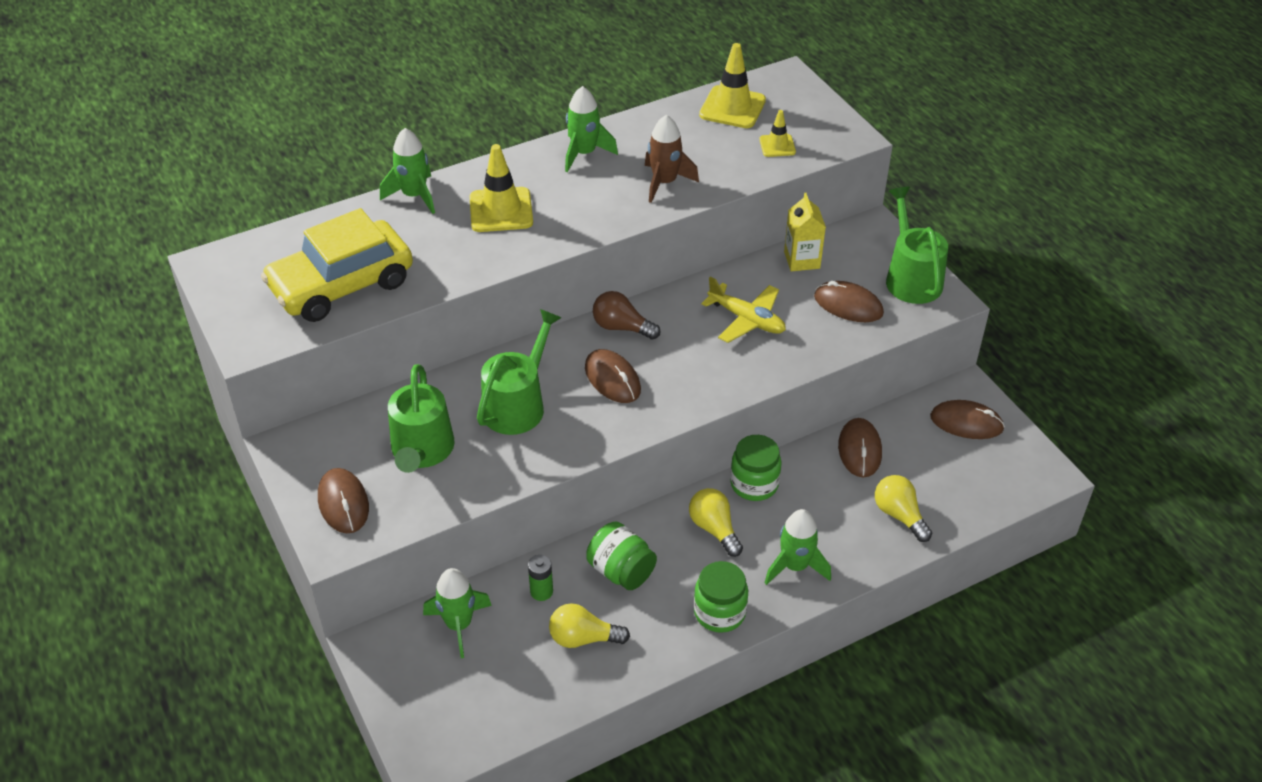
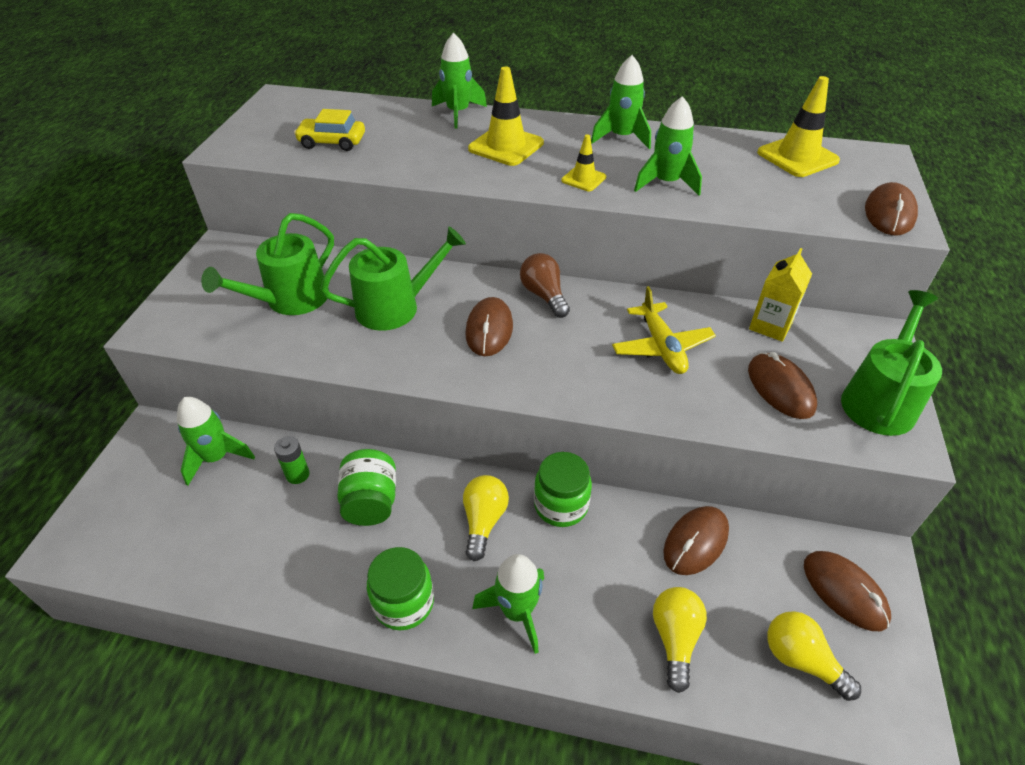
camera: 40 degrees right, 0 degrees up
yellow car [261,208,413,322] -> yellow car [294,109,365,151], size x0.51
brown mouse [318,468,369,533] -> brown mouse moved to [865,182,918,236]
yellow light bulb [549,603,630,648] -> yellow light bulb moved to [767,611,861,701]
brown rocket [645,115,699,203] -> green rocket [634,96,702,195]
yellow traffic cone [759,110,796,157] -> yellow traffic cone moved to [561,134,606,191]

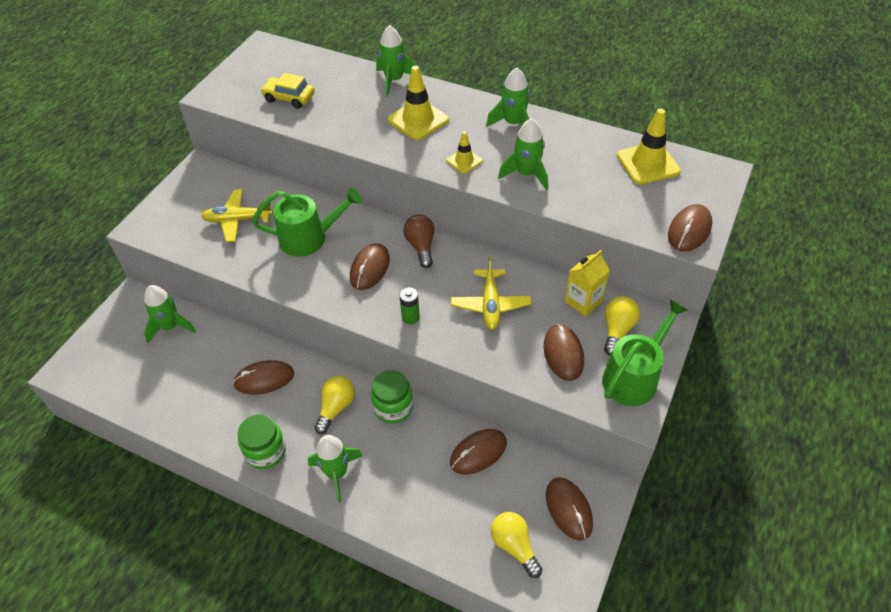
camera: 15 degrees right, 5 degrees up
green watering can [201,213,334,315] -> yellow plane [201,189,273,242]
green battery [274,436,310,484] -> green battery moved to [399,288,420,325]
green jar [337,449,396,526] -> brown mouse [233,360,294,394]
yellow light bulb [653,587,707,693] -> yellow light bulb moved to [604,296,640,356]

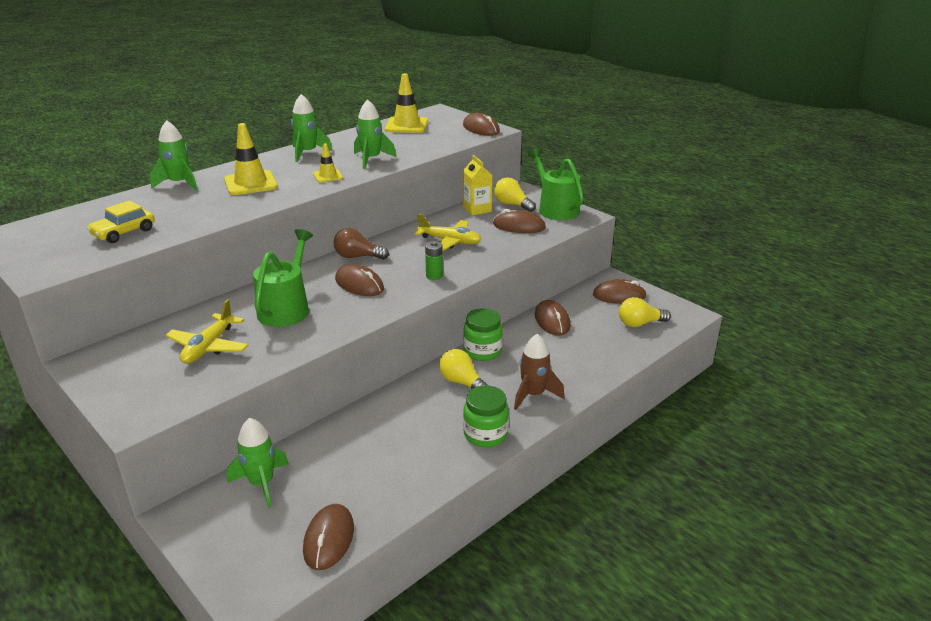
camera: 70 degrees left, 20 degrees down
brown mouse [233,360,294,394] -> brown mouse moved to [303,504,354,570]
green rocket [308,435,363,503] -> brown rocket [514,334,565,410]

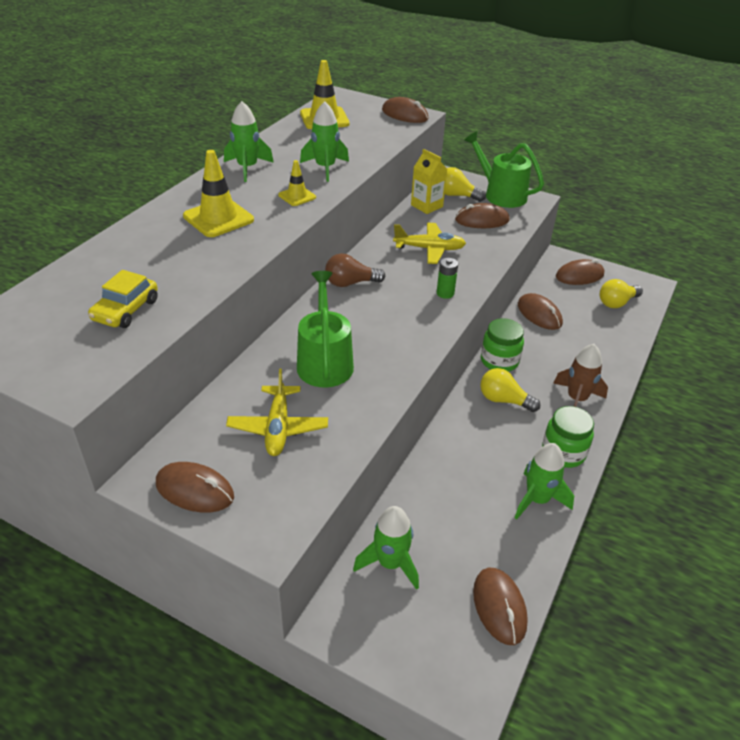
camera: 20 degrees left, 10 degrees up
green rocket [150,120,198,191] -> green rocket moved to [514,443,574,520]
brown mouse [335,264,384,296] -> brown mouse moved to [156,462,234,513]

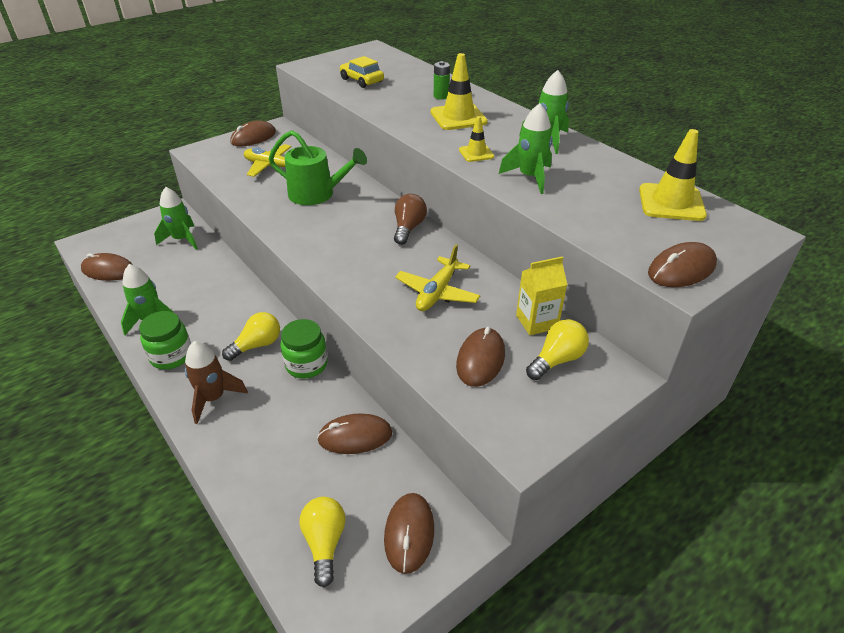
camera: 115 degrees right, 0 degrees up
green battery [437,258,458,299] -> green battery moved to [434,61,450,100]
green watering can [464,131,544,208] -> none

